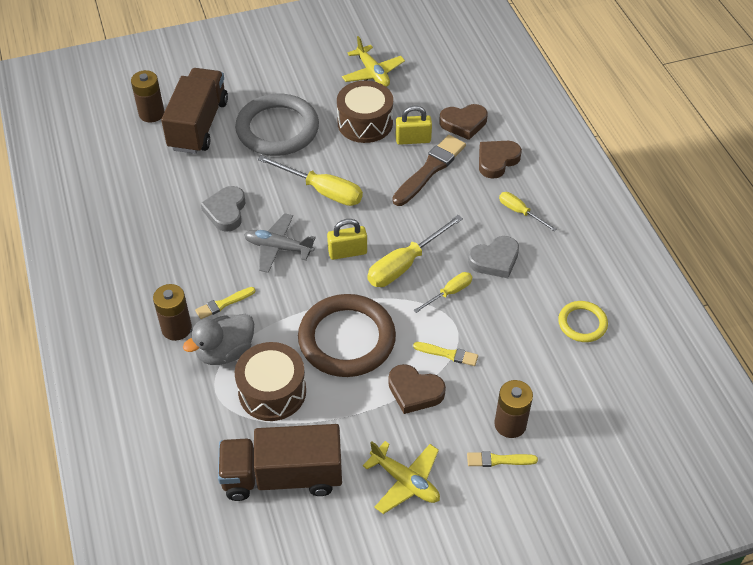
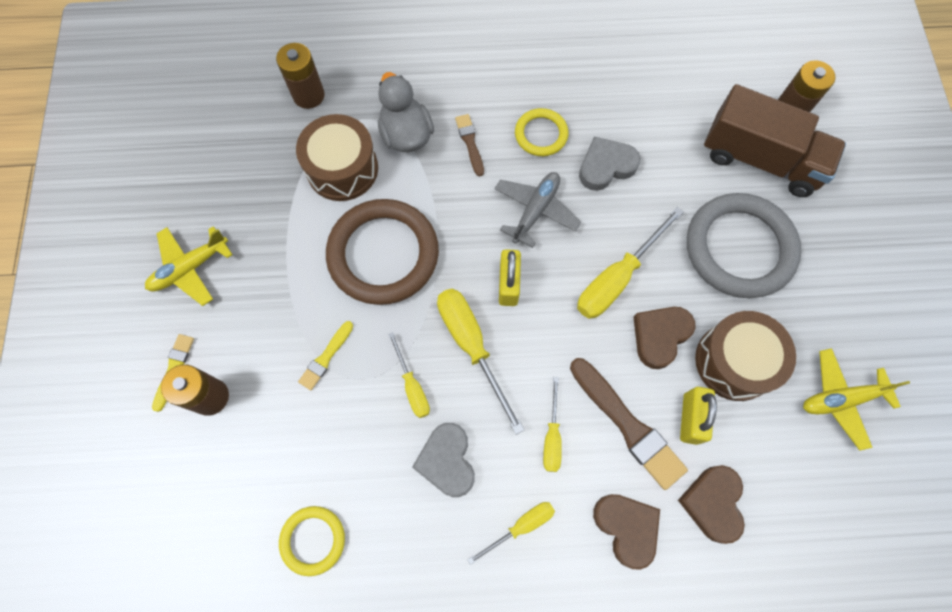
camera: 105 degrees right, 20 degrees up
brown battery [153,284,192,341] -> brown battery moved to [276,43,325,109]
yellow brush [195,287,255,319] -> brown brush [455,114,484,177]
grey heart [200,186,245,232] -> grey heart turned 45 degrees counterclockwise [579,136,641,191]
brown truck [218,424,342,501] -> none
brown heart [388,364,446,414] -> brown heart moved to [633,307,695,369]
none -> yellow ring [515,108,568,156]
none -> yellow screwdriver [543,377,562,472]

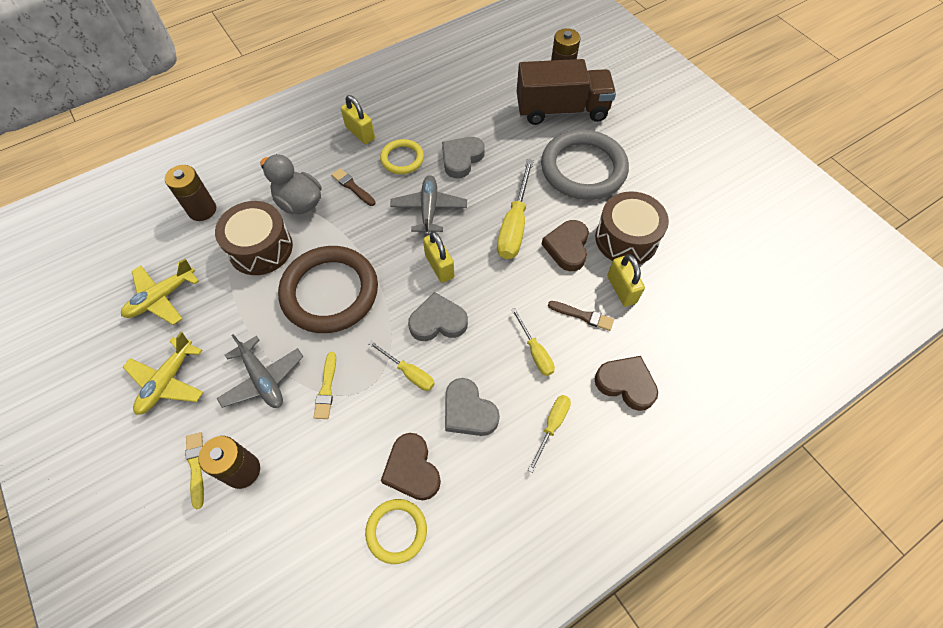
camera: 30 degrees left, 10 degrees down
yellow screwdriver [437,289,524,435] -> grey heart [408,292,468,341]
brown brush [570,358,688,490] -> brown brush [548,301,614,331], size x0.53
brown heart [678,465,745,544] -> brown heart moved to [381,433,441,500]
yellow plane [803,348,910,451] -> yellow plane moved to [121,259,199,325]
none -> grey plane [217,334,303,408]
none -> yellow padlock [341,95,375,144]

